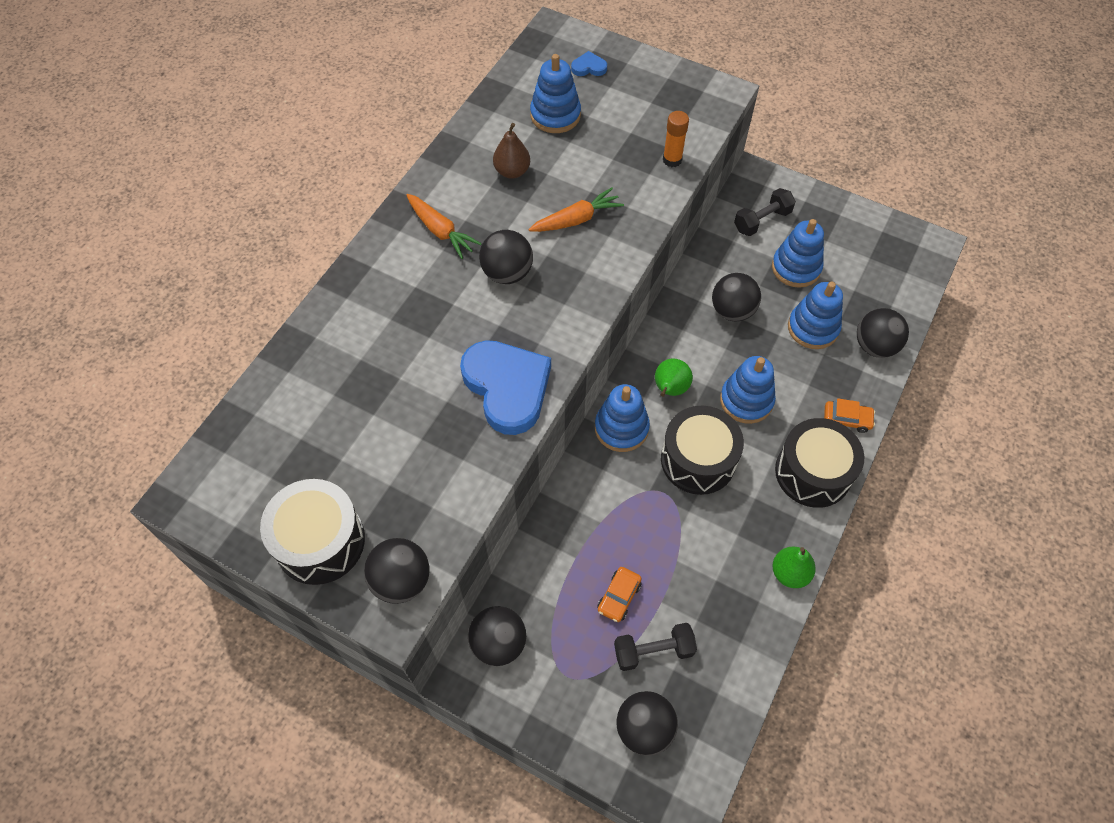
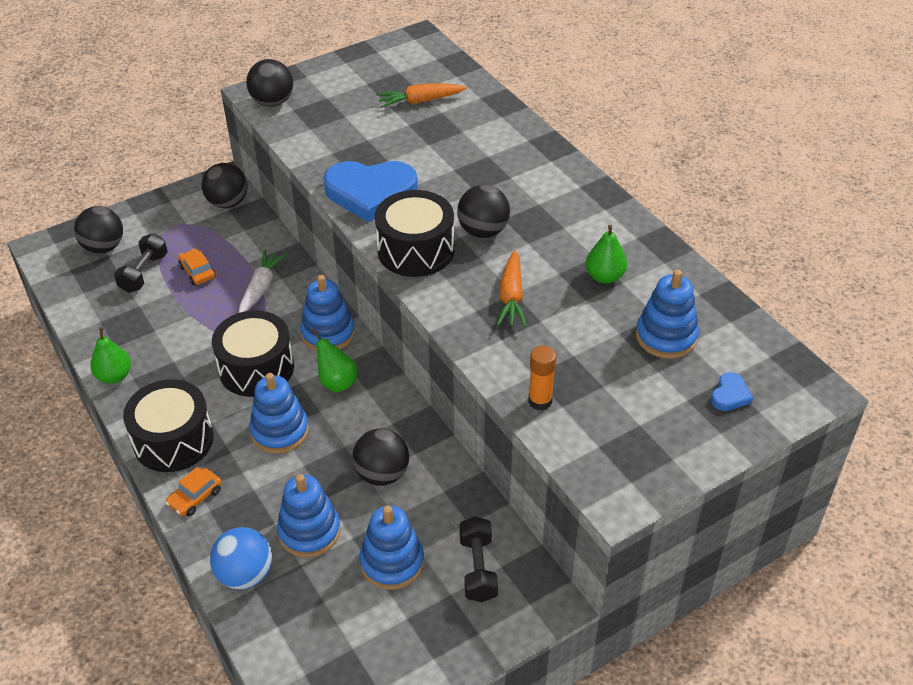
camera: 120 degrees right, 15 degrees down
black drum [260,479,365,585] -> black drum moved to [375,190,454,277]
orange carrot [406,194,482,259] -> orange carrot moved to [377,83,467,108]
brown pear [493,123,530,179] -> green pear [586,225,627,284]
black ball [857,308,909,358] -> blue ball [210,527,272,589]
none -> white carrot [239,250,287,313]

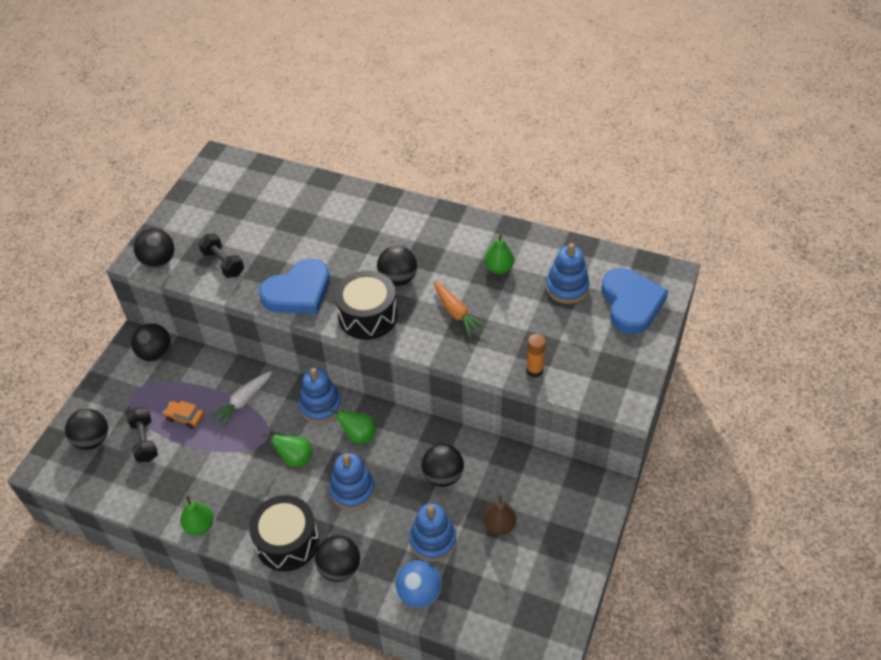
camera: 35 degrees left, 5 degrees up
orange car [166,467,222,517] -> black ball [315,535,360,582]
black drum [212,310,294,397] -> green pear [262,433,313,467]
white carrot [239,250,287,313] -> white carrot turned 120 degrees counterclockwise [209,371,272,427]
blue stacking toy [360,506,424,590] -> brown pear [483,495,516,535]
orange carrot [377,83,467,108] -> none
black dumbbell [459,516,498,602] -> black dumbbell moved to [198,234,244,278]
blue heart [711,372,753,411] -> blue heart [601,268,668,334], size x2.37

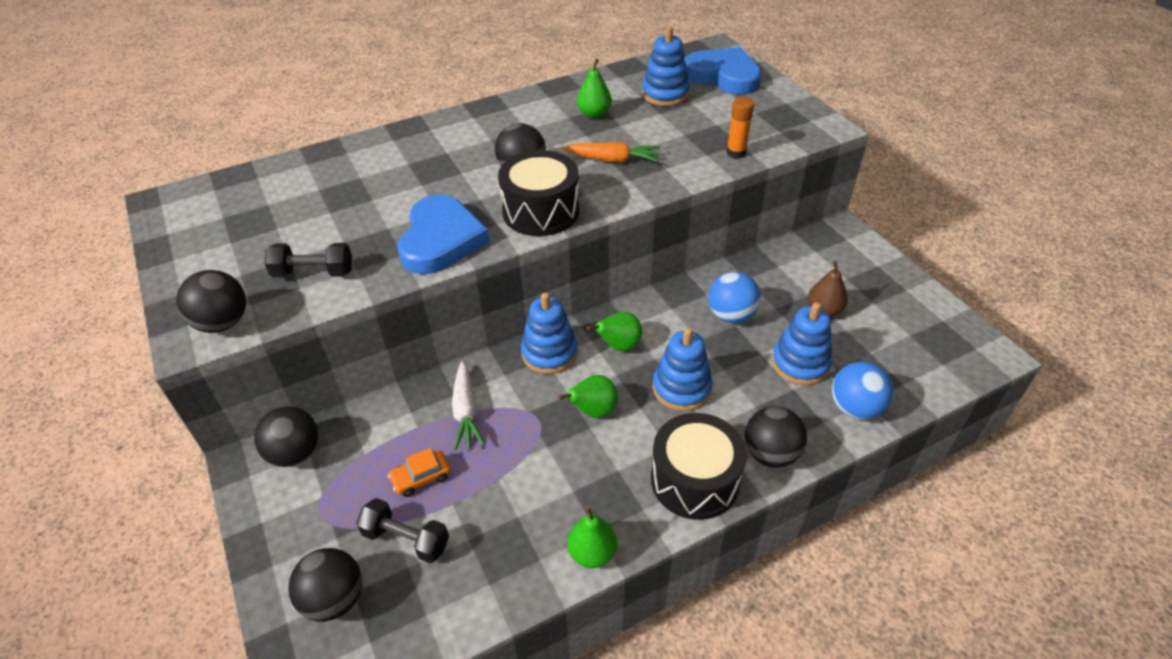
camera: 50 degrees left, 5 degrees down
black ball [421,444,464,487] -> blue ball [708,272,761,323]

